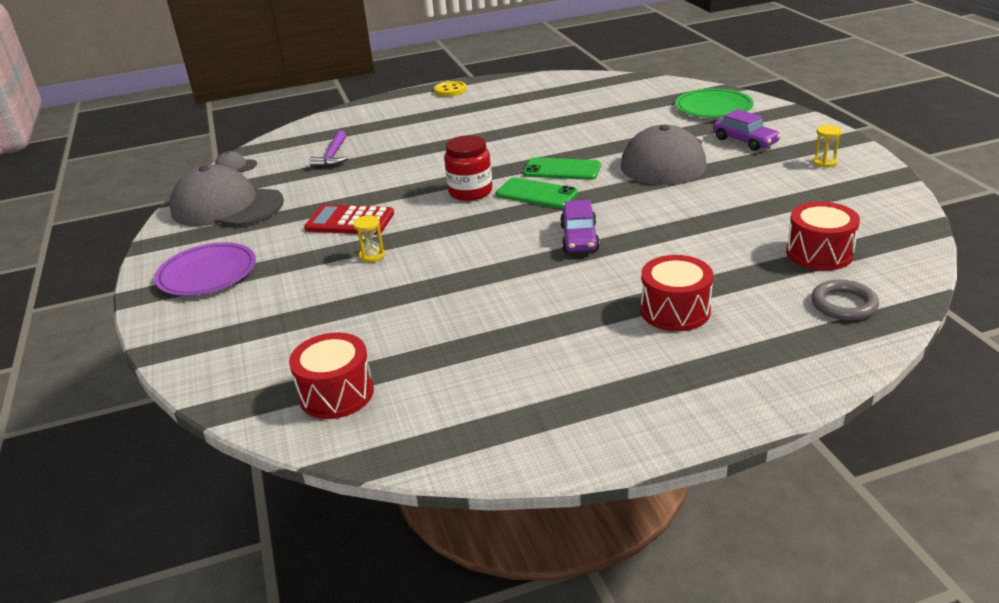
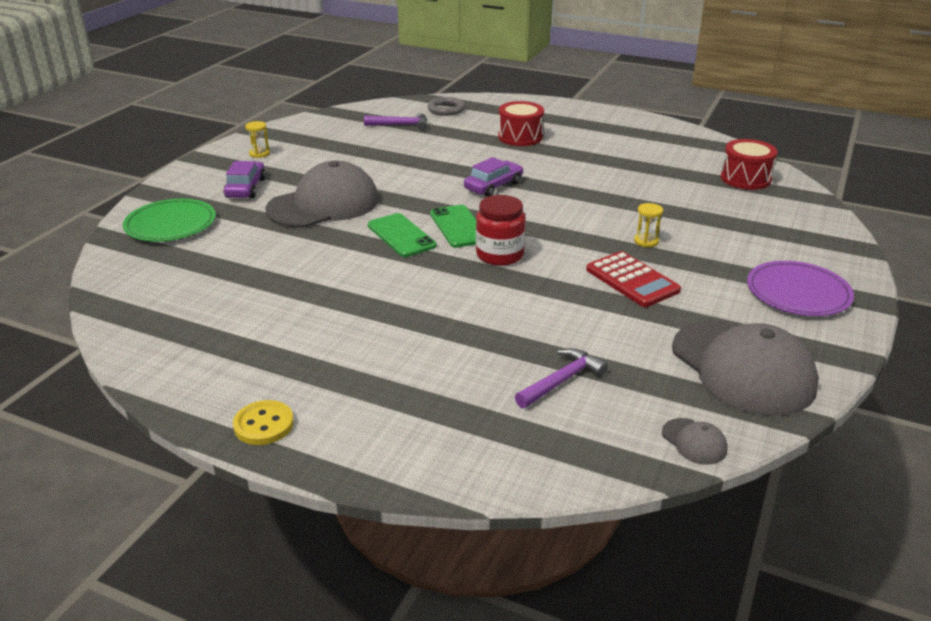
camera: 140 degrees left, 0 degrees up
red drum [786,202,860,271] -> purple hammer [364,113,427,130]

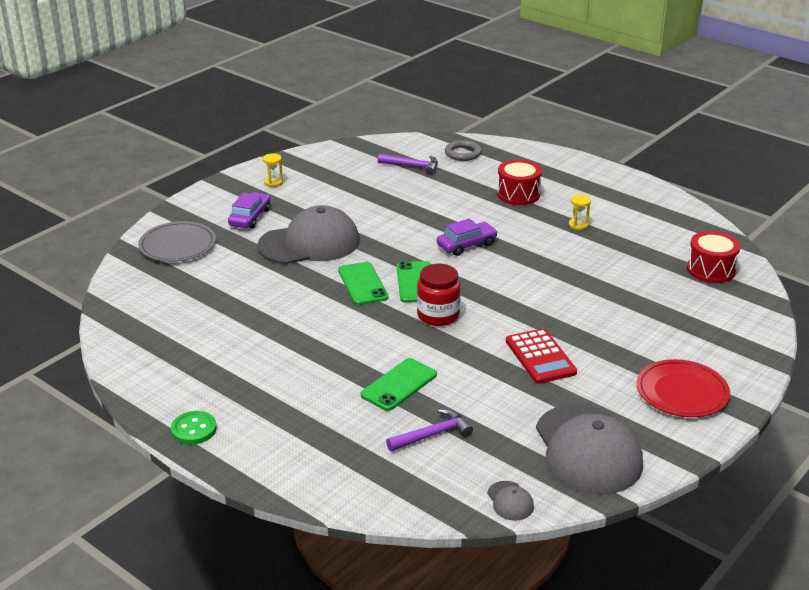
camera: 15 degrees right, 0 degrees up
green plate [123,199,216,242] -> grey plate [138,221,216,262]
yellow button [233,400,294,445] -> green button [171,411,217,444]
yellow hourglass [634,203,663,247] -> yellow hourglass moved to [569,195,591,230]
purple plate [747,261,854,316] -> red plate [637,359,730,417]
none -> green phone [361,358,437,411]

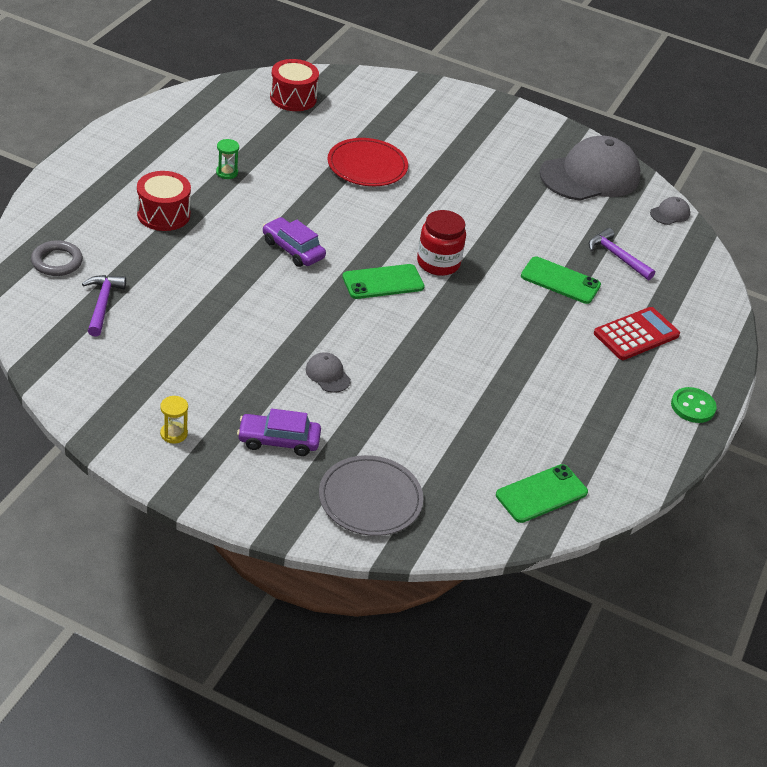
camera: 110 degrees left, 10 degrees up
grey cap [257,205,360,264] -> grey cap [306,352,351,393], size x0.40
green phone [338,262,388,305] -> green phone moved to [496,464,588,523]
red calculator [506,328,577,384] -> red calculator moved to [594,307,680,360]
yellow hourglass [569,195,591,230] -> green hourglass [216,139,239,179]
red plate [637,359,730,417] -> red plate moved to [327,138,408,186]

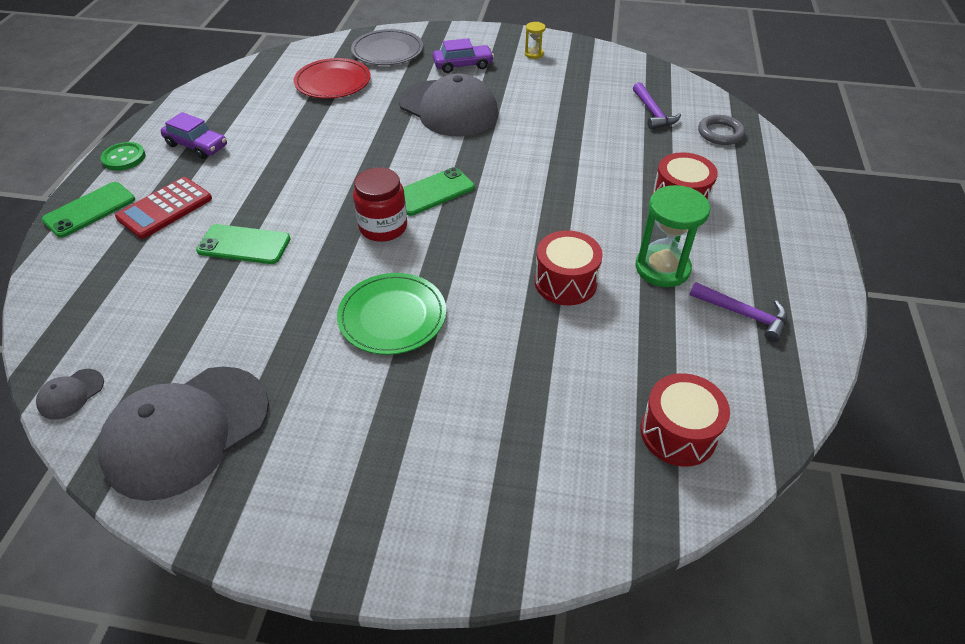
camera: 170 degrees right, 5 degrees up
green hourglass [216,139,239,179] -> green hourglass [636,185,710,287], size x2.03
purple car [263,217,326,267] -> purple car moved to [161,112,227,159]
grey cap [306,352,351,393] -> grey cap [399,74,498,137], size x2.49
red plate [327,138,408,186] -> red plate moved to [293,58,371,99]
green phone [496,464,588,523] -> green phone moved to [42,182,135,238]
purple hammer [589,228,655,280] -> purple hammer moved to [690,282,787,342]
none -> green plate [337,273,446,355]
none -> red drum [535,230,603,305]

